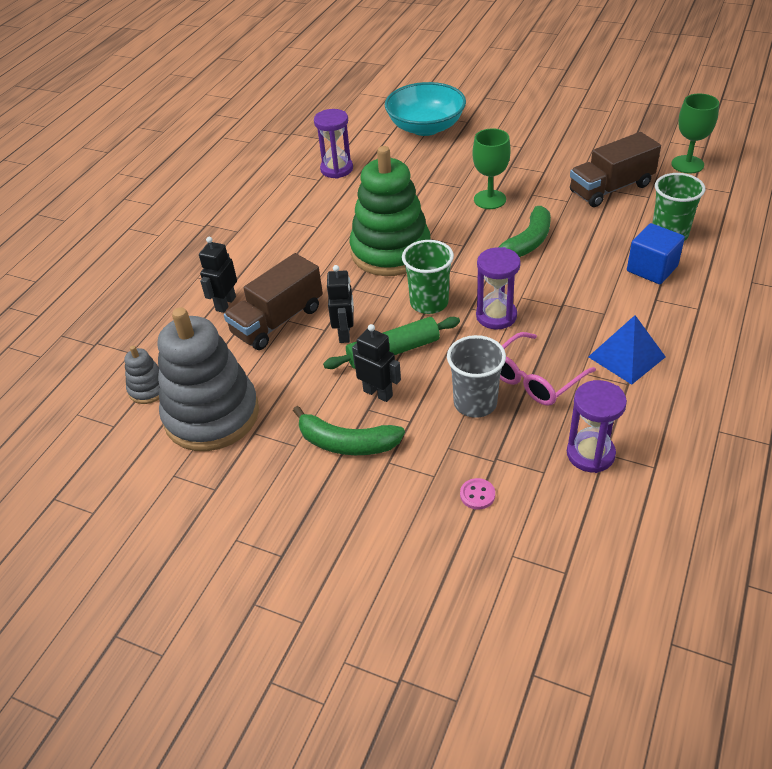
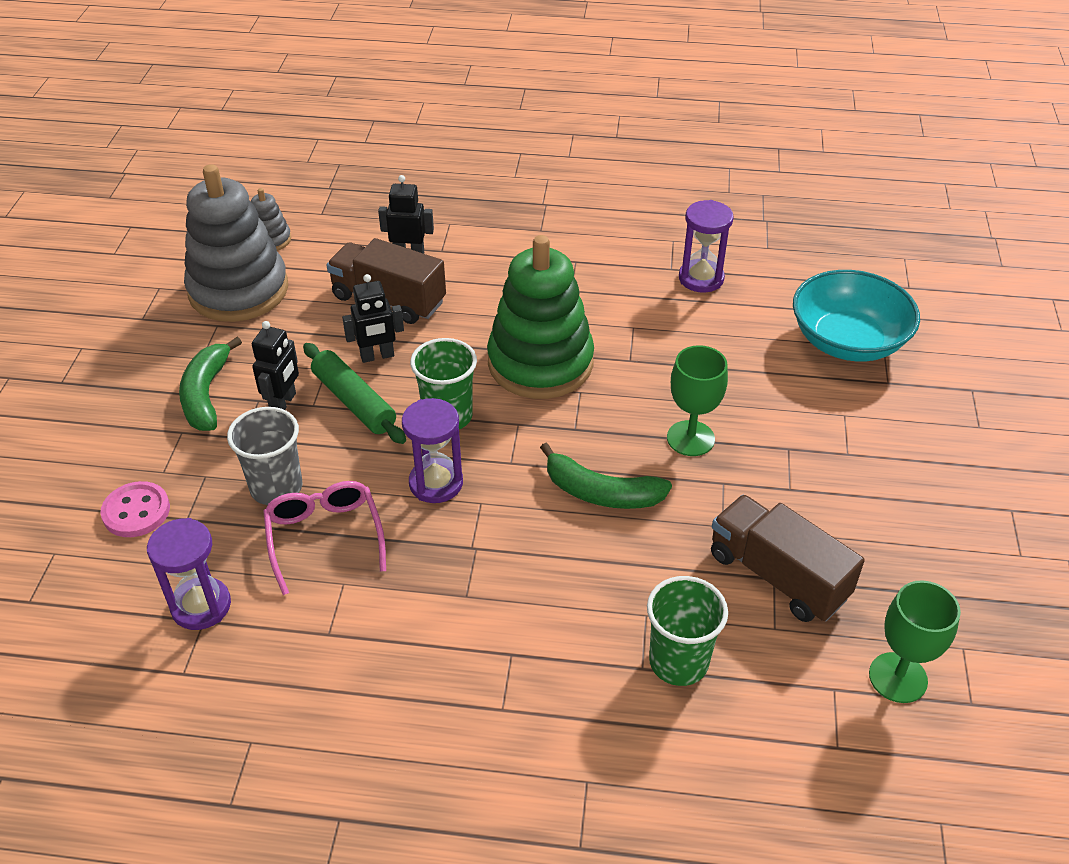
camera: 70 degrees right, 0 degrees up
pink button [460,478,495,510] -> pink button [100,481,170,537], size x1.67
pink glasses [500,332,596,406] -> pink glasses turned 45 degrees clockwise [263,481,386,595]
blue pyramid [588,315,666,385] -> none
blue cube [627,223,685,284] -> none

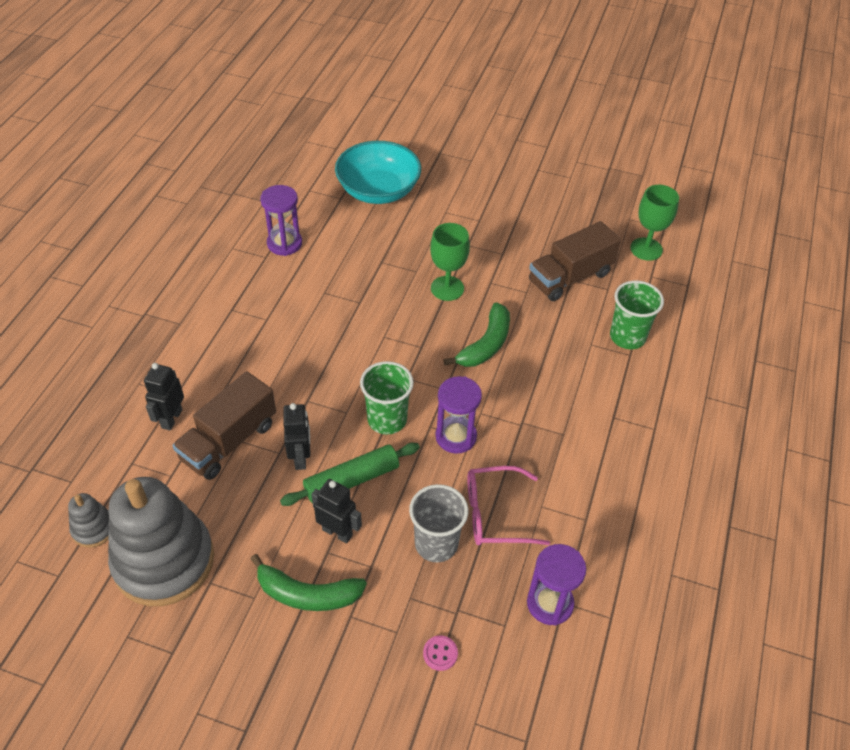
camera: 80 degrees left, 5 degrees up
pink button [100,481,170,537] -> pink button [423,635,458,671], size x0.60
green stacking toy [487,235,594,399] -> none

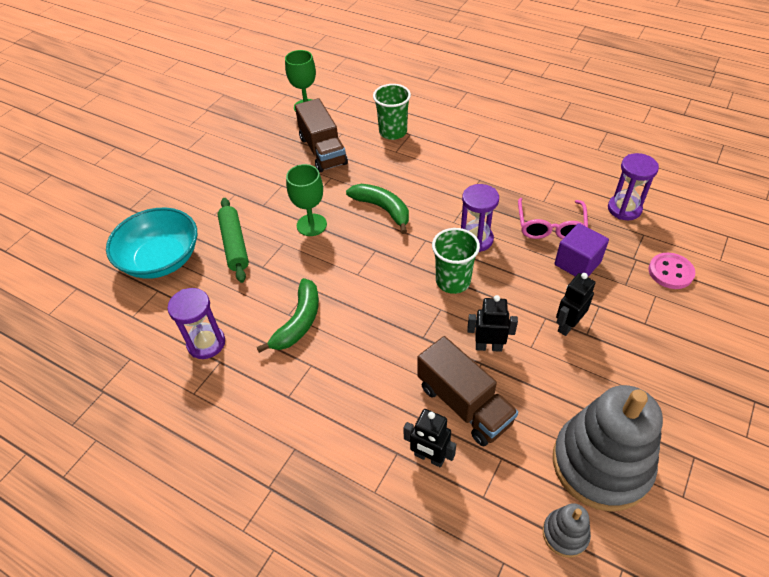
camera: 75 degrees left, 0 degrees up
green banana [251,554,367,611] -> green banana moved to [257,278,319,353]
green rolling pin [280,443,420,506] -> green rolling pin moved to [217,198,249,283]
grey cup [409,484,468,562] -> purple cube [555,223,609,276]
pink button [423,635,458,671] -> pink button [648,253,695,289], size x1.67

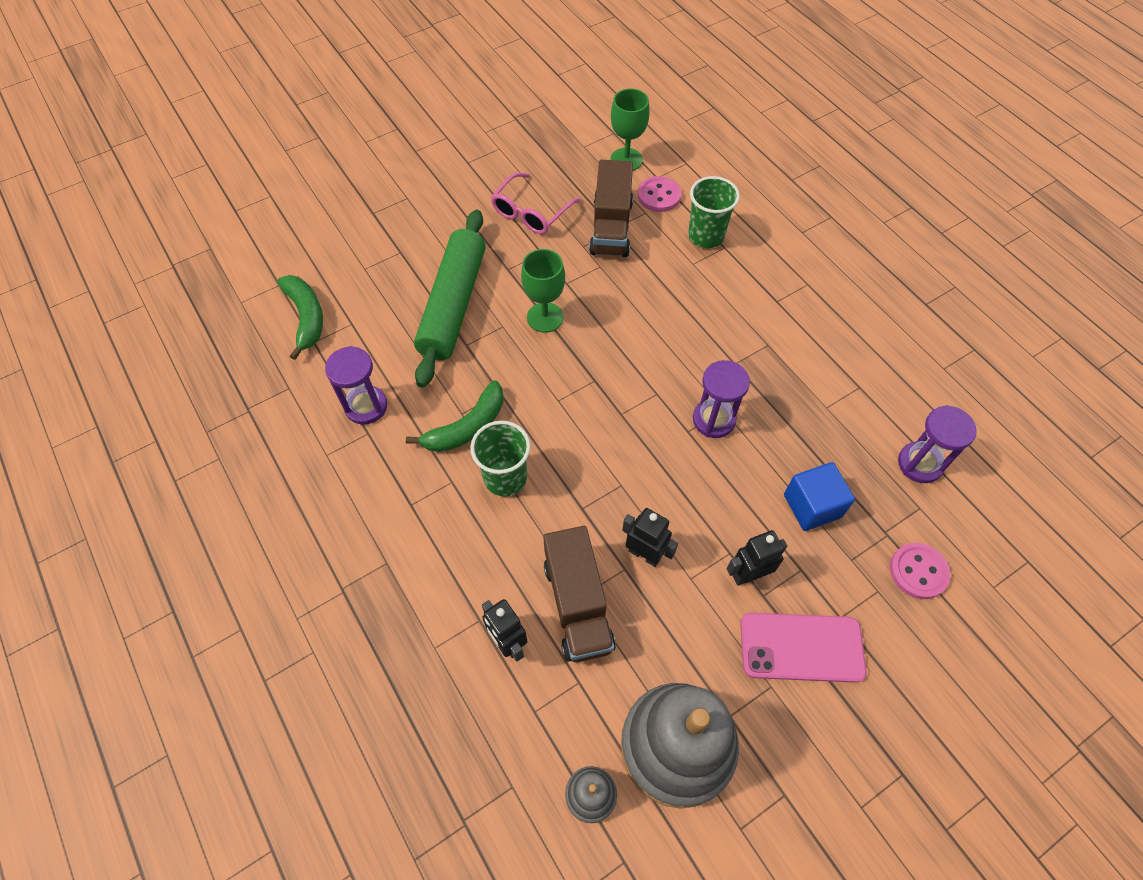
camera: 25 degrees right, 10 degrees up
turquoise bowl [106,208,197,279] -> none
green rolling pin [217,198,249,283] -> green rolling pin [414,210,486,388], size x1.58
green banana [346,184,409,234] -> green banana moved to [277,275,323,360]
green cup [432,228,480,294] -> green cup moved to [470,421,530,497]
pink glasses [518,198,588,239] -> pink glasses moved to [491,172,580,234]
purple cube [555,223,609,276] -> blue cube [784,462,855,531]
none -> pink button [638,176,681,212]
none -> pink phone [740,613,867,683]

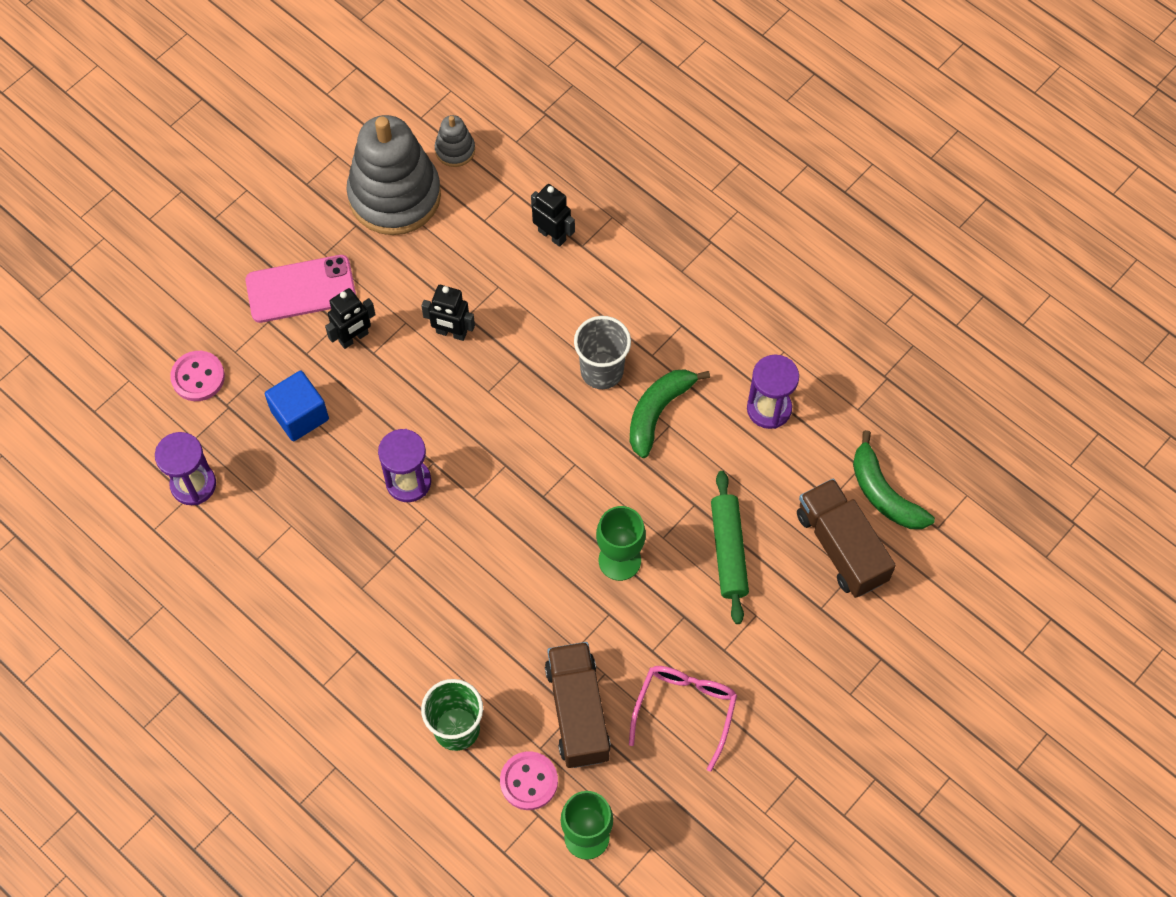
camera: 165 degrees right, 5 degrees up
green rolling pin [414,210,486,388] -> green rolling pin [711,471,749,624], size x0.63
green cup [470,421,530,497] -> grey cup [574,316,631,389]
brown truck [543,526,616,662] -> brown truck moved to [797,478,896,598]

